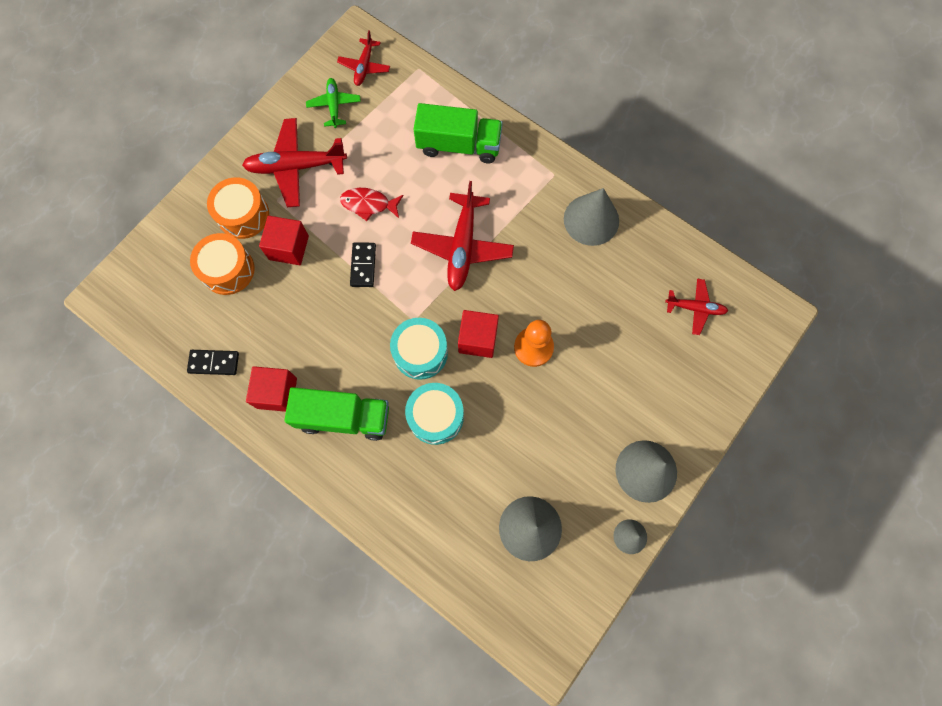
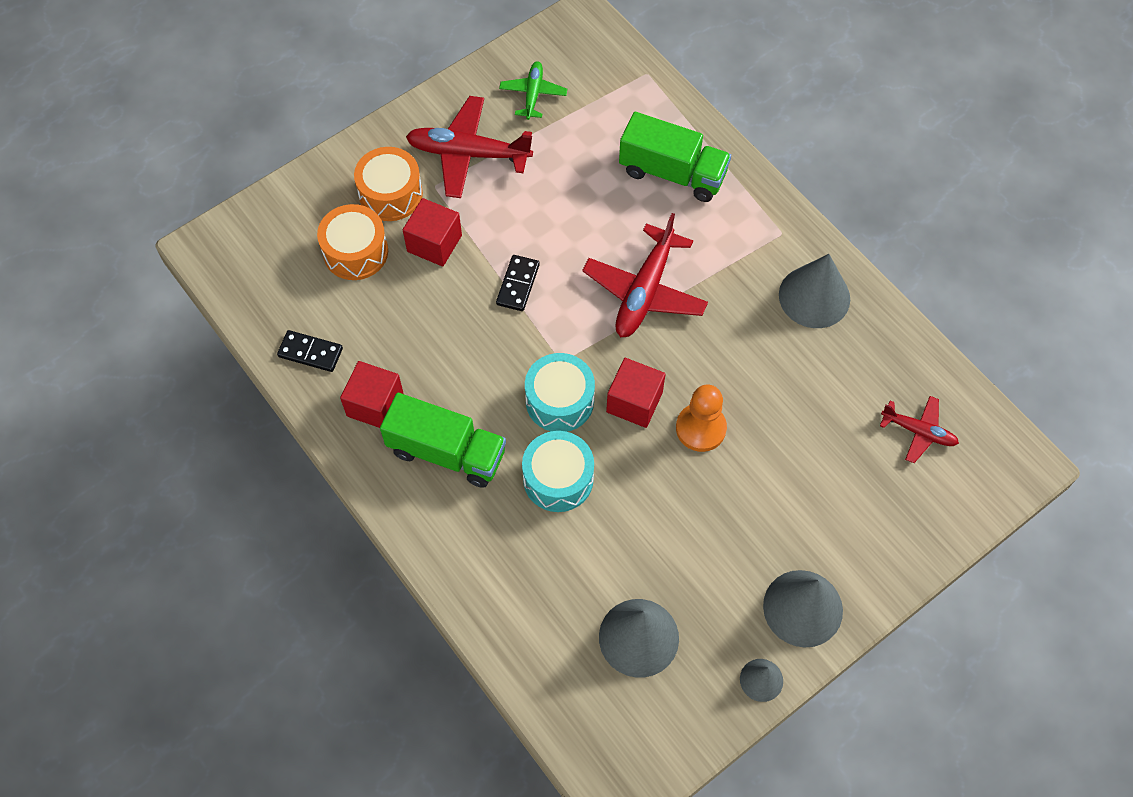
camera: 15 degrees right, 10 degrees down
red plane [337,30,390,86] -> none
red fish [340,188,404,221] -> none

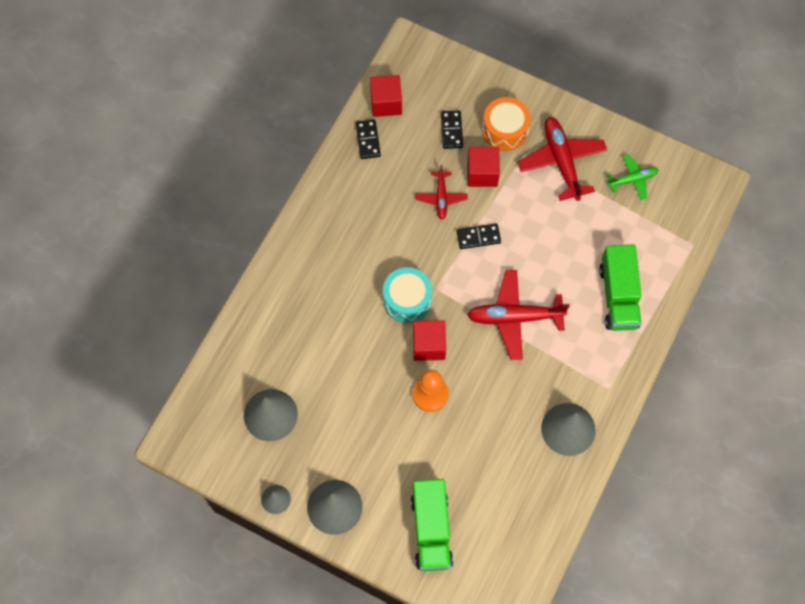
camera: 65 degrees right, 5 degrees up
orange drum [317,204,388,280] -> black domino [441,110,463,149]
red cube [340,361,404,428] -> red cube moved to [370,75,402,117]
green truck [380,393,506,488] -> green truck moved to [411,479,453,572]
turquoise drum [522,431,594,512] -> none
red plane [880,396,959,463] -> red plane moved to [416,165,468,220]

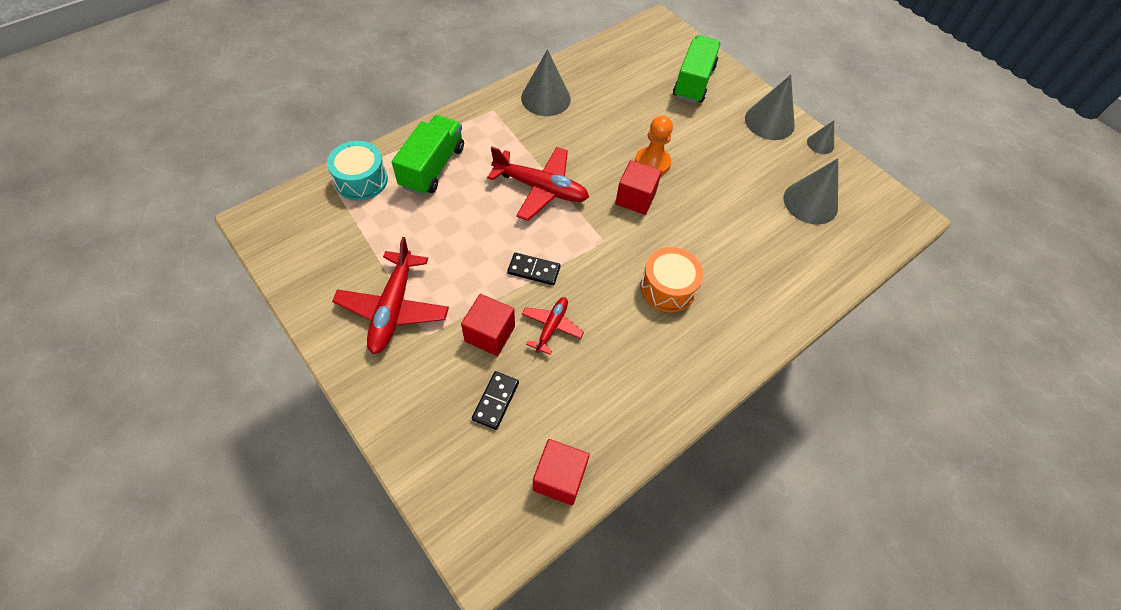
camera: 160 degrees left, 10 degrees down
black domino [356,120,381,159] -> none
turquoise drum [383,267,432,323] -> turquoise drum moved to [327,141,388,201]
orange drum [482,97,531,151] -> orange drum moved to [640,247,703,312]
green plane [606,154,658,200] -> none

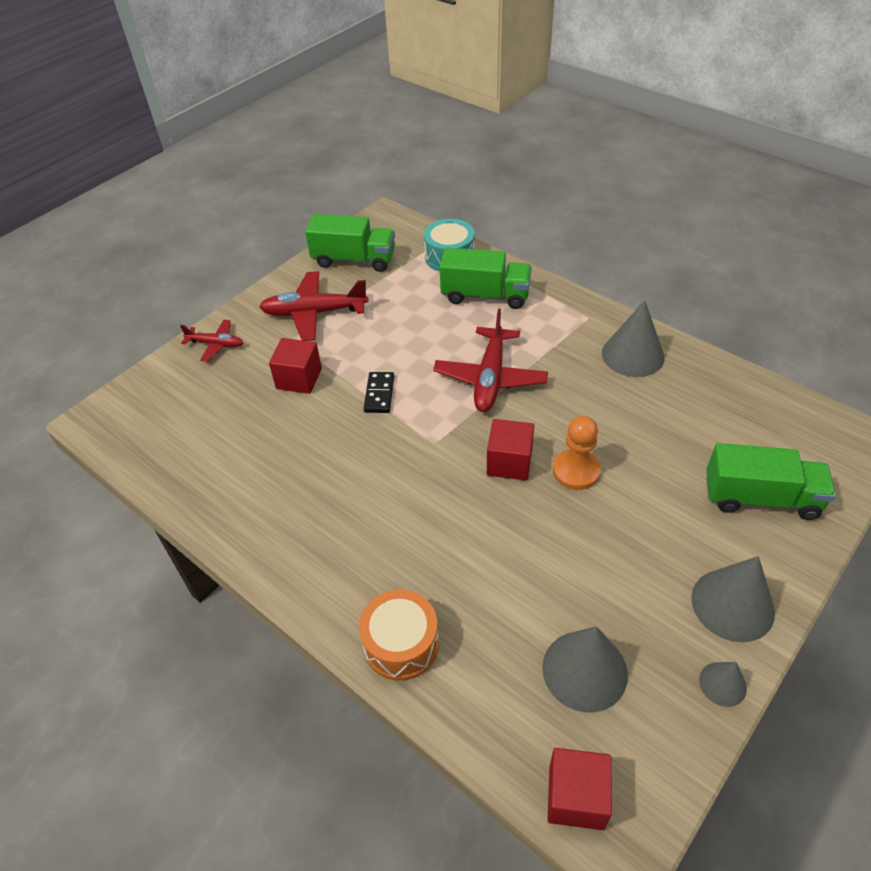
camera: 85 degrees right, 10 degrees down
black domino [472,371,519,430] -> none
red plane [522,297,584,355] -> red plane moved to [180,320,243,362]
red cube [533,439,590,505] -> red cube moved to [547,748,612,830]
orange drum [640,247,703,312] -> orange drum moved to [359,589,439,681]
none -> green truck [305,214,395,272]

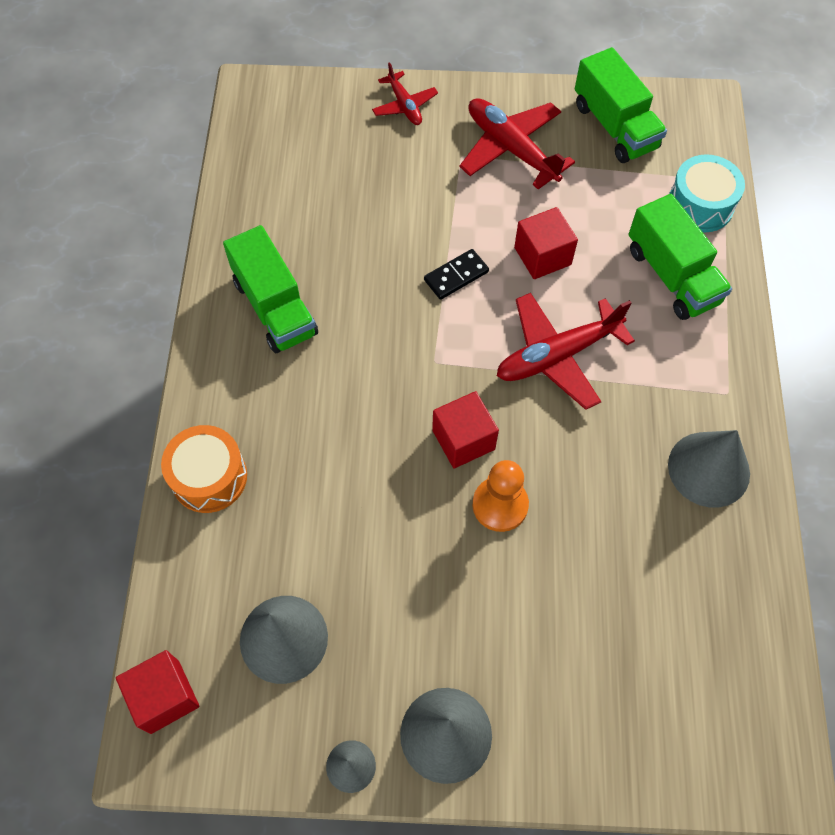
camera: 50 degrees right, 15 degrees up
red cube [269,338,322,394] -> red cube moved to [514,207,578,279]
green truck [706,443,836,520] -> green truck moved to [223,225,318,353]

